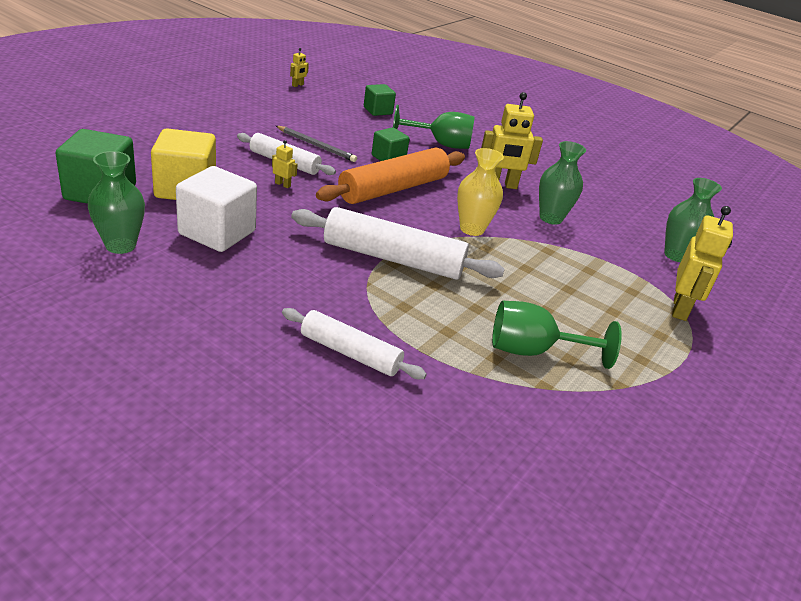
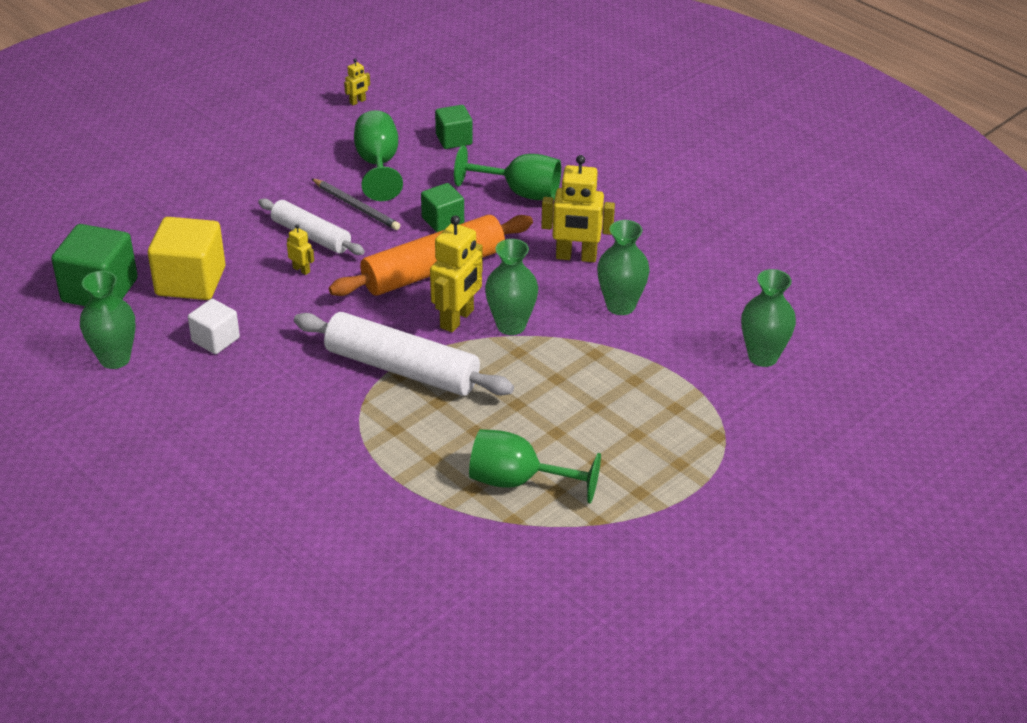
camera: 15 degrees right, 5 degrees up
white cube [176,166,257,252] -> white cube [188,299,240,354], size x0.58
white rolling pin [282,308,427,379] -> none
yellow vase [457,148,504,236] -> green vase [485,239,538,335]
yellow robot [672,206,733,321] -> yellow robot moved to [430,216,483,332]
none -> green goblet [354,110,403,201]

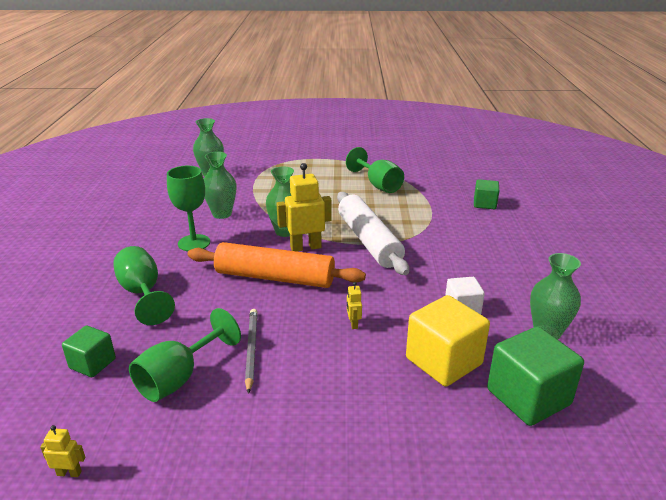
camera: 135 degrees left, 10 degrees down
white rolling pin [258,198,365,255] -> none
green cube [421,183,464,232] -> green cube moved to [474,179,499,209]
yellow robot [541,155,615,262] -> green goblet [167,166,210,251]

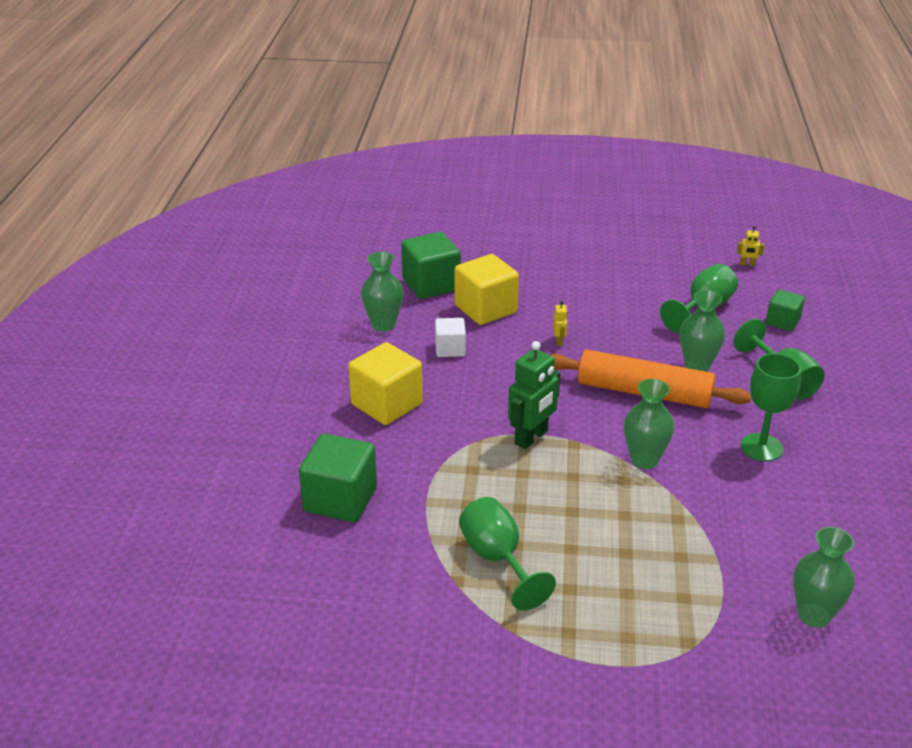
camera: 175 degrees left, 5 degrees up
green vase [204,152,237,219] -> green vase moved to [680,290,725,372]
grey pencil [245,309,258,394] -> none
yellow robot [276,163,331,252] -> none
white rolling pin [337,192,409,275] -> green robot [508,341,560,449]
green cube [474,179,499,209] -> green cube [299,434,377,522], size x1.72
none -> yellow cube [348,342,423,425]

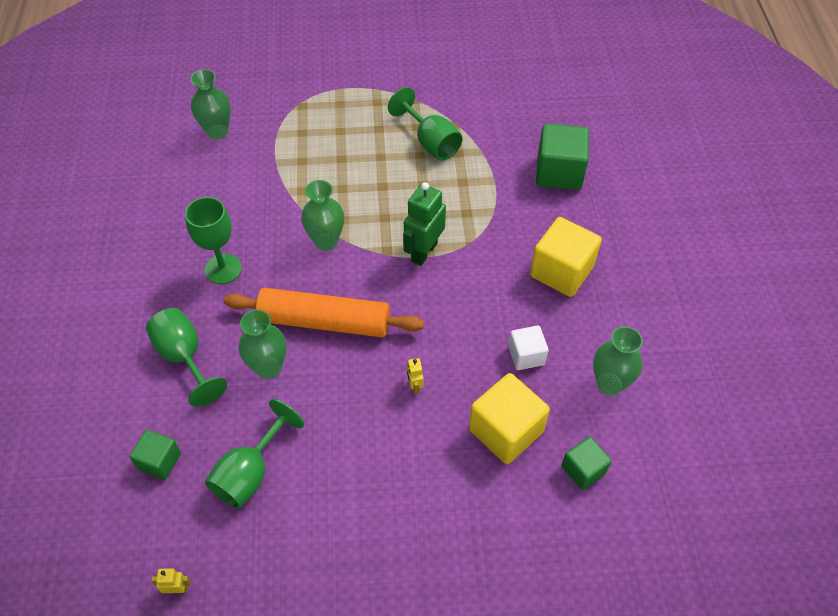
camera: 170 degrees right, 20 degrees up
green cube [401,232,461,299] -> green cube [562,437,612,490], size x0.58

